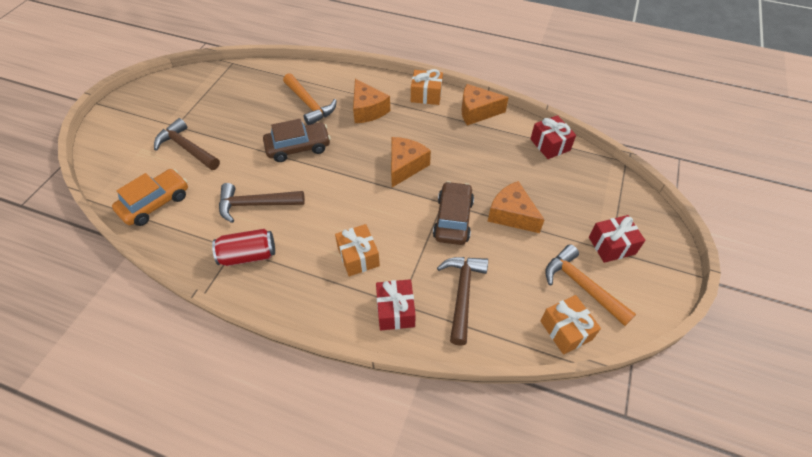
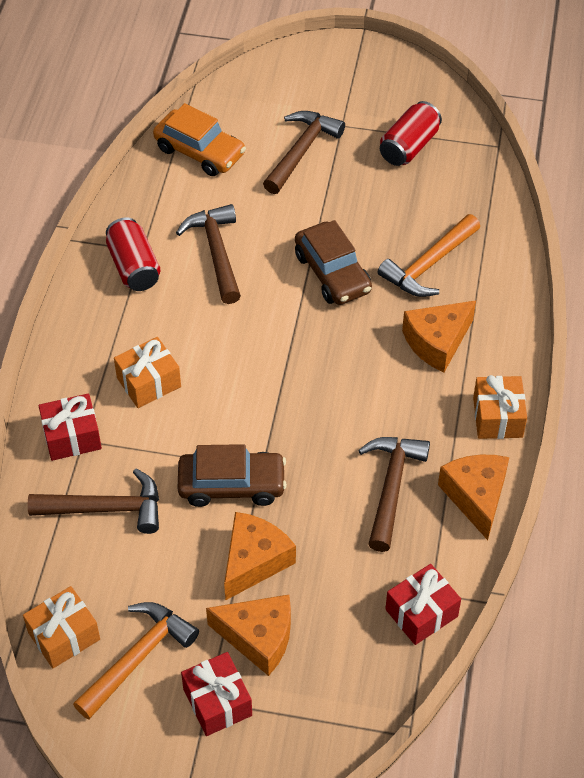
camera: 80 degrees right, 0 degrees up
orange cheese [391,137,431,187] -> orange cheese moved to [206,595,291,676]
none -> brown hammer [358,437,430,552]
none -> red can [380,101,442,166]

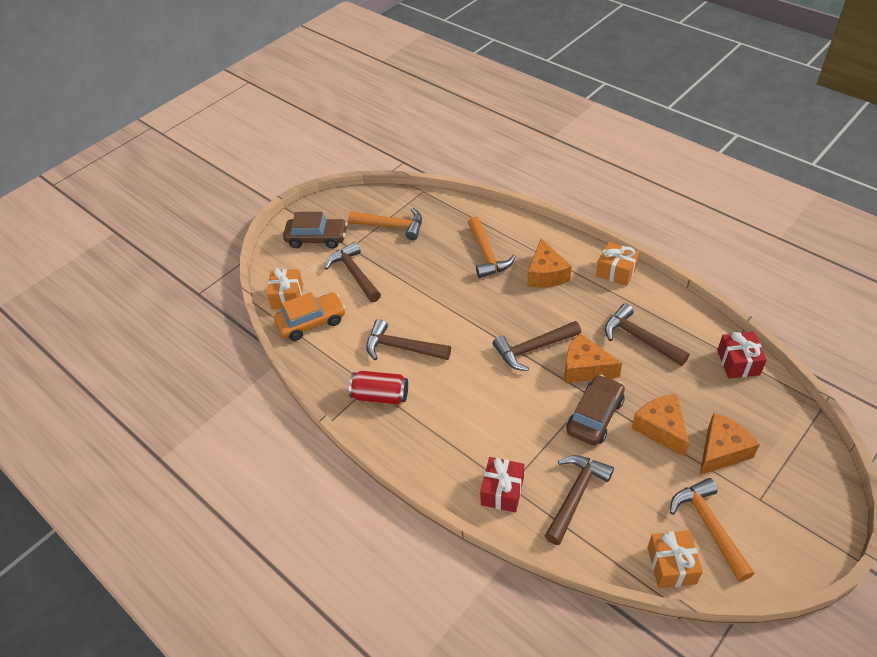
camera: 55 degrees left, 5 degrees down
orange gift [114,337,181,408] -> orange gift moved to [267,268,303,309]
red gift [181,652,252,736] -> none
brown car [295,220,372,305] -> brown car moved to [283,212,347,249]
red can [380,101,442,166] -> orange hammer [348,208,422,240]
orange cheese [438,455,509,540] -> orange cheese moved to [565,333,622,383]
none -> brown hammer [493,321,581,371]

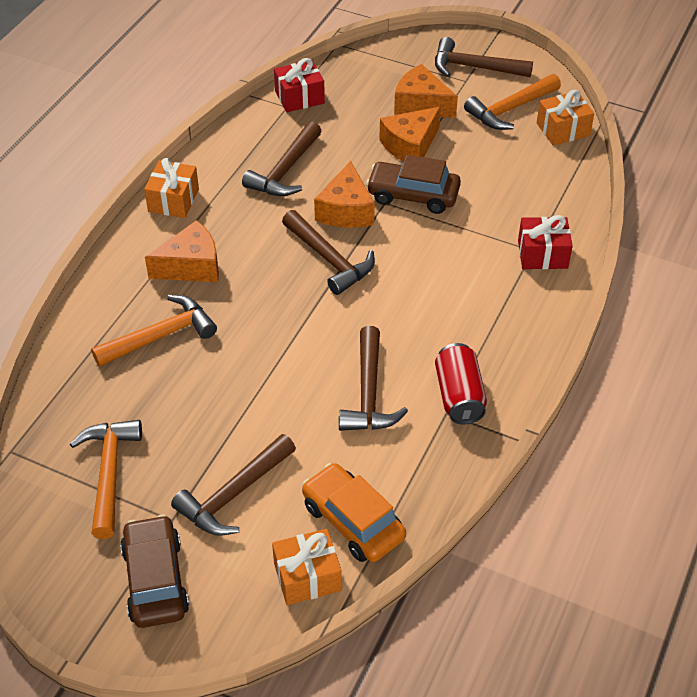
camera: 110 degrees left, 0 degrees up
brown hammer [545,455,614,545] -> brown hammer moved to [435,37,533,77]

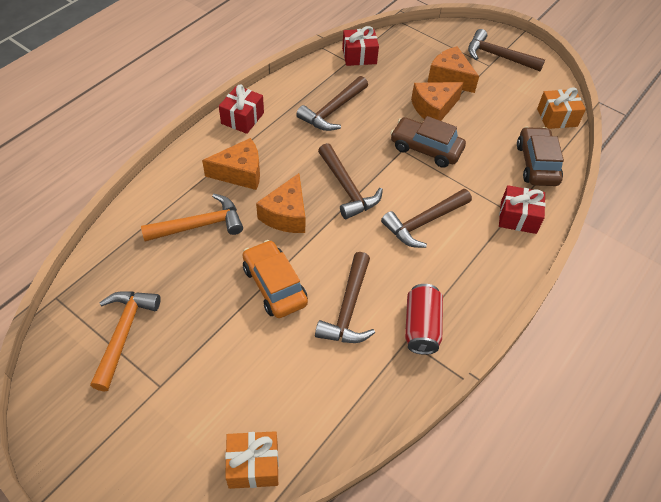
camera: 10 degrees right, 5 degrees up
brown car [120,514,189,628] -> brown car moved to [517,127,564,186]
orange gift [144,158,199,218] -> red gift [219,85,264,134]
brown hammer [171,434,296,536] -> brown hammer moved to [381,189,472,248]
orange car [302,463,406,562] -> orange car moved to [243,240,308,318]
orange cheese [314,161,375,228] -> orange cheese moved to [256,173,305,233]
orange hammer [464,74,561,130] -> none

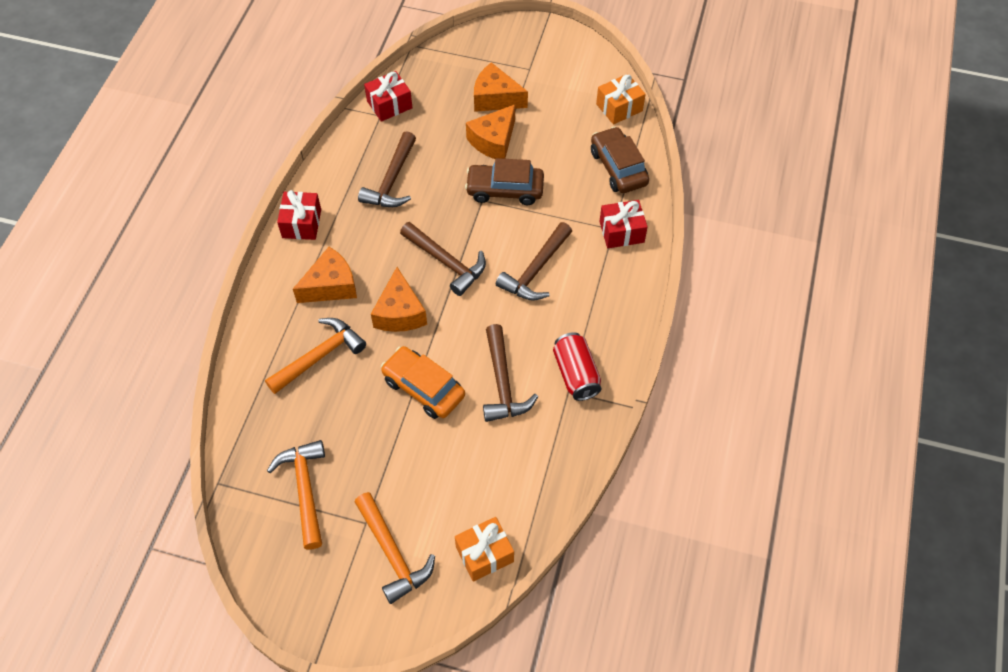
camera: 20 degrees left, 5 degrees up
brown hammer [468,29,545,71] -> none
none -> orange hammer [355,492,435,604]

